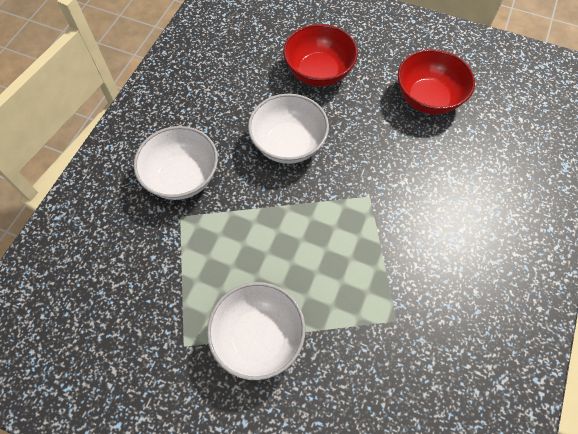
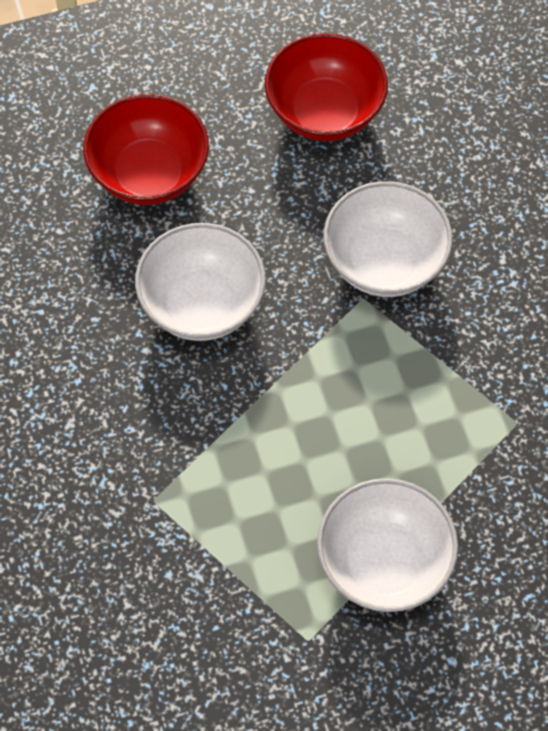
camera: 40 degrees left, 0 degrees up
white bowl [134,126,218,200] -> white bowl moved to [324,181,453,297]

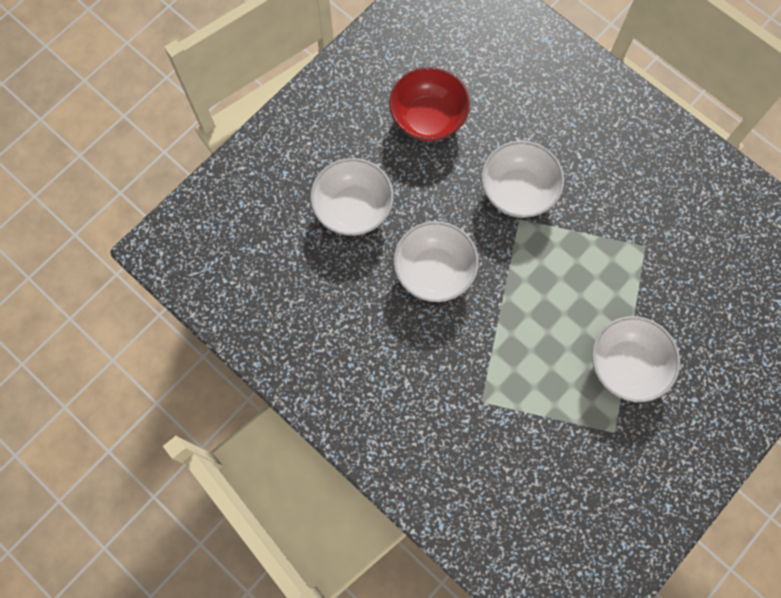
camera: 30 degrees left, 10 degrees up
red bowl [83,94,209,205] -> white bowl [310,158,394,236]

